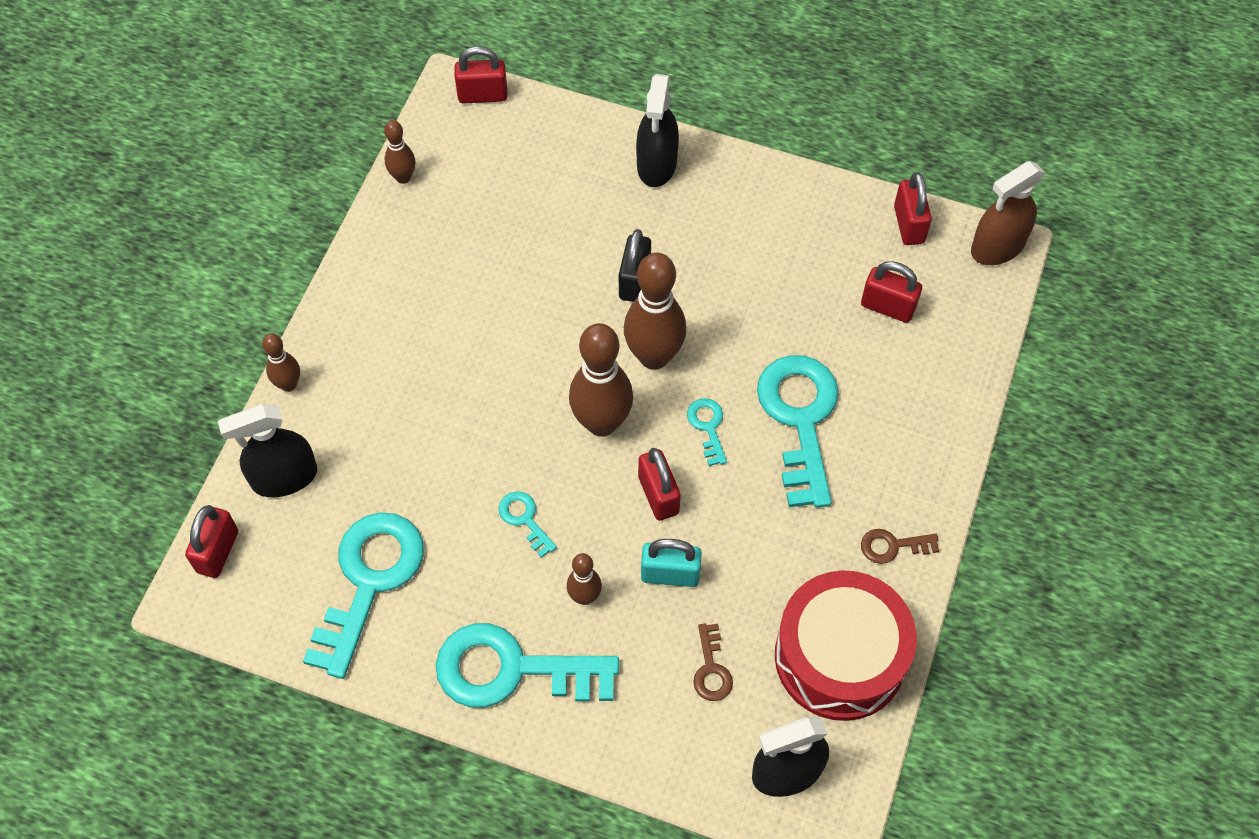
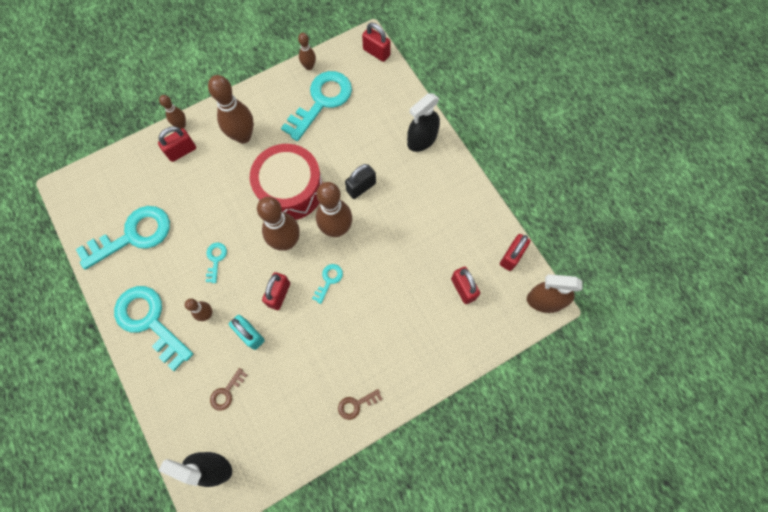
camera: 40 degrees right, 10 degrees up
red padlock [185,505,238,578] -> red padlock moved to [158,126,196,162]
black spray bottle [218,404,317,497] -> none
turquoise key [757,355,839,508] -> turquoise key moved to [281,71,352,141]
red drum [775,570,917,721] -> red drum moved to [250,144,323,220]
brown key [861,529,939,564] -> brown key turned 60 degrees counterclockwise [338,389,383,420]
none -> brown bowling pin [208,75,254,143]

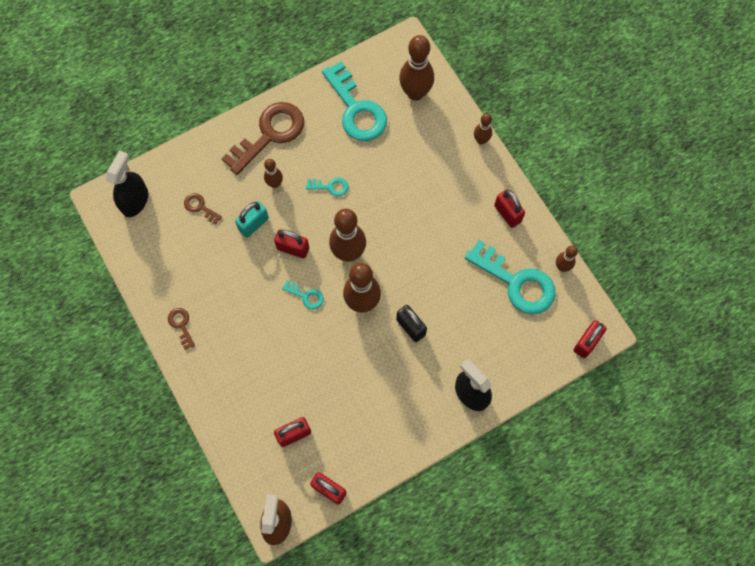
camera: 90 degrees right, 0 degrees up
turquoise key [114,286,193,371] -> brown key [222,102,304,175]
red padlock [158,126,196,162] -> red padlock moved to [494,190,525,228]
brown bowling pin [208,75,254,143] -> brown bowling pin moved to [399,35,434,101]
red drum [250,144,323,220] -> none

